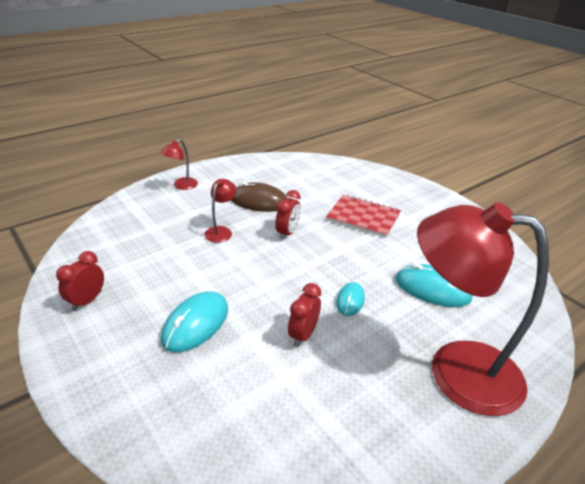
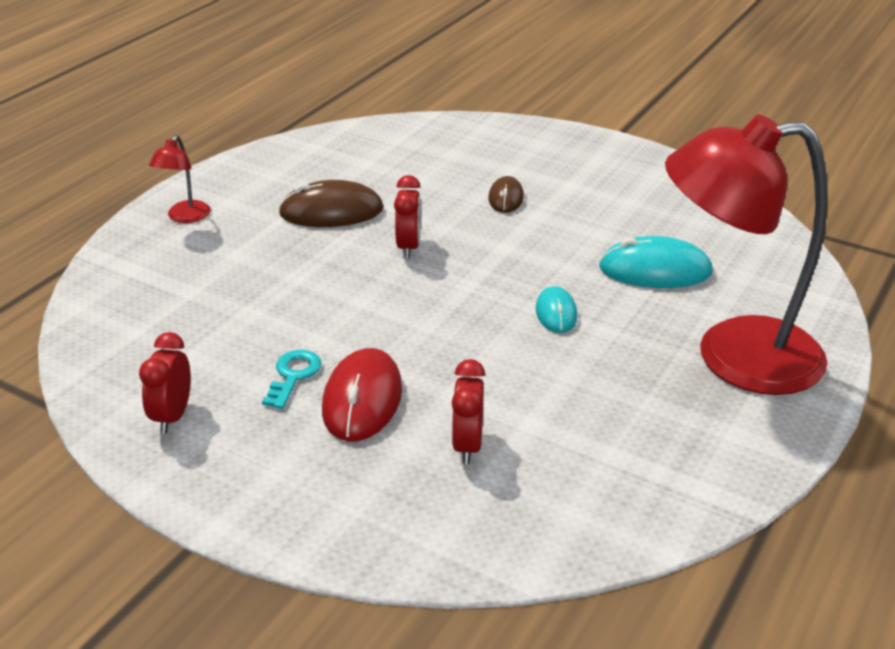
camera: 20 degrees left, 0 degrees up
turquoise mouse [161,291,228,352] -> red mouse [322,348,402,442]
red lamp [204,179,237,243] -> none
red clock [288,283,321,347] -> red clock moved to [452,359,485,464]
red notebook [326,195,401,238] -> brown mouse [488,176,524,213]
none -> turquoise key [262,350,321,409]

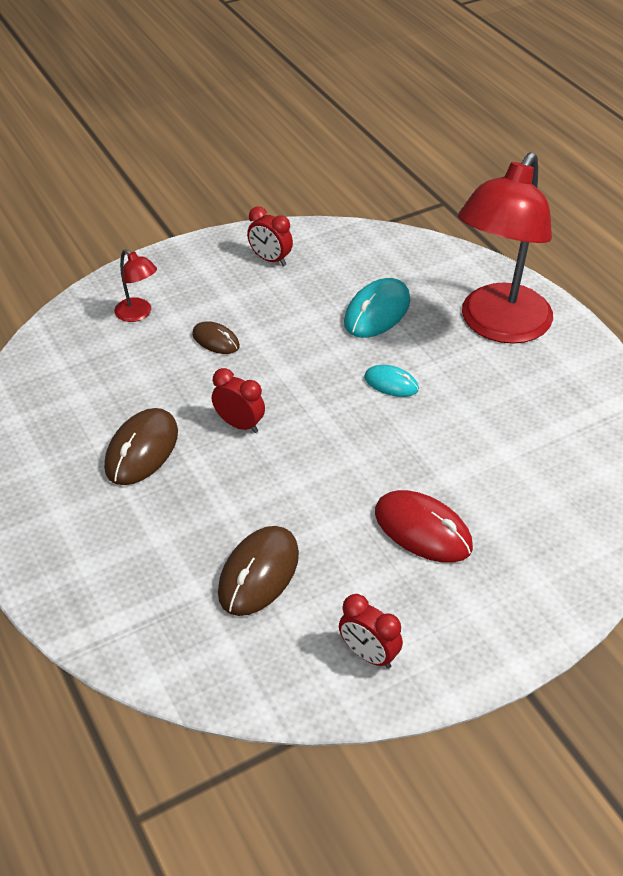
camera: 60 degrees left, 10 degrees up
red lamp [149,135,211,223] -> red lamp moved to [114,249,157,322]
turquoise key [262,350,321,409] -> none
red clock [452,359,485,464] -> red clock moved to [247,206,293,266]
none -> brown mouse [218,526,299,616]

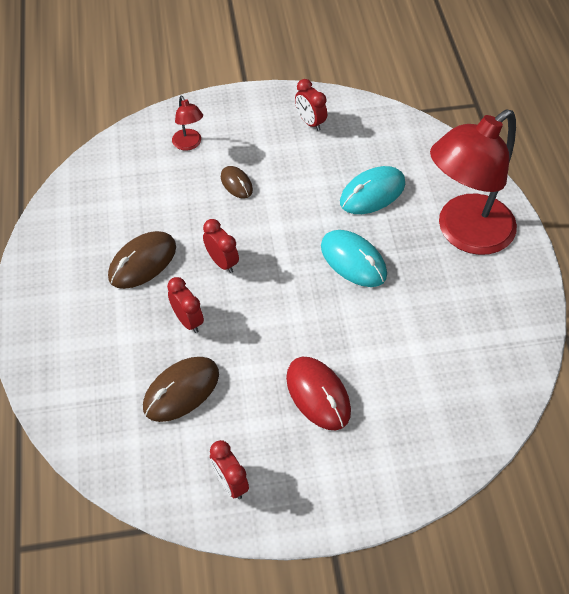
camera: 20 degrees right, 10 degrees up
turquoise mouse [364,365,419,397] -> turquoise mouse [321,230,387,287], size x1.69
none -> red clock [167,277,204,333]

